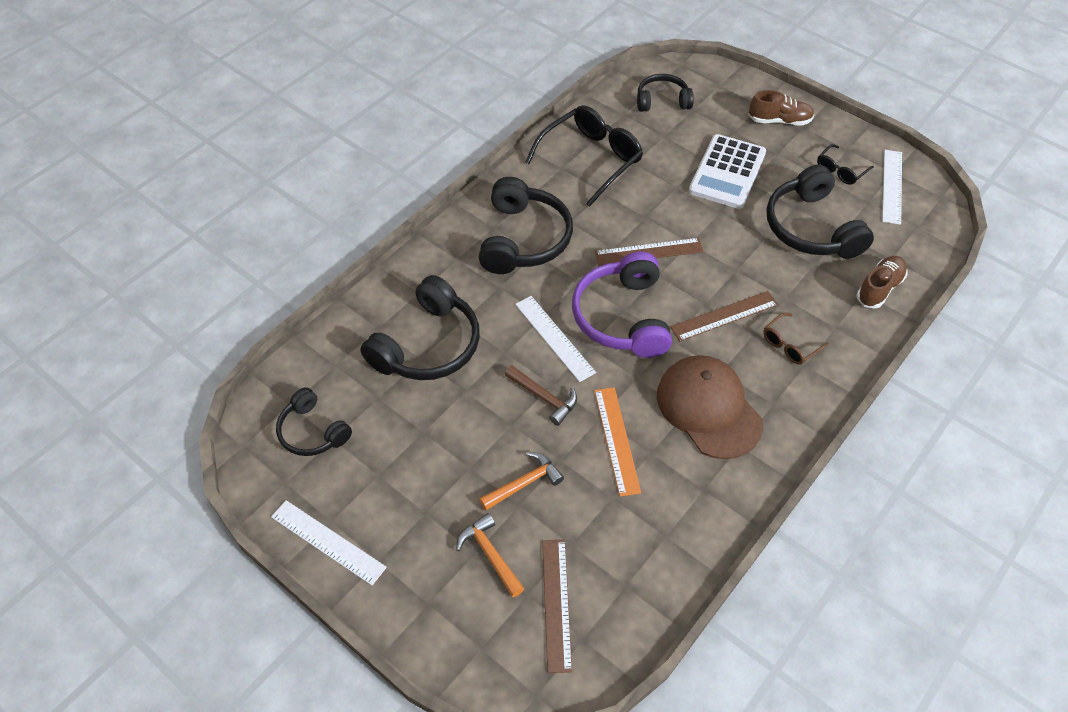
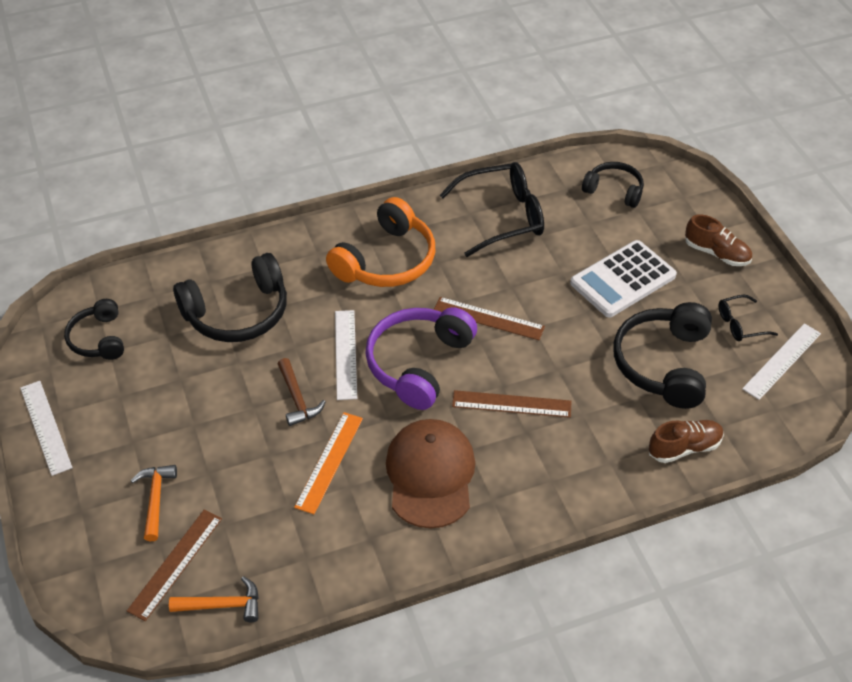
camera: 30 degrees right, 5 degrees down
black headphones [479,177,573,274] -> orange headphones [326,197,435,287]
orange hammer [479,452,564,511] -> orange hammer moved to [169,576,259,622]
brown glasses [763,313,829,365] -> none

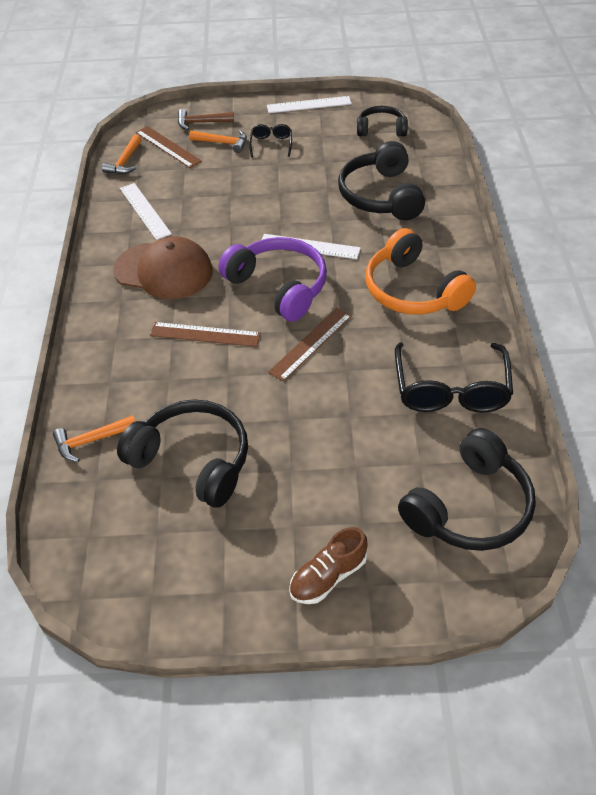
camera: 110 degrees right, 0 degrees up
brown hammer [278,358,326,426] -> brown hammer moved to [178,109,234,130]
orange ruler [294,412,363,514] -> none
brown ruler [452,390,572,418] -> brown ruler turned 75 degrees clockwise [150,322,261,347]
white calculator [570,240,677,317] -> none
black headphones [582,162,644,208] -> black headphones [398,428,536,551], size x1.67
brown shoe [649,420,724,463] -> orange hammer [53,415,135,462]
black glasses [719,295,778,341] -> black glasses moved to [249,124,292,157]
white ruler [742,323,821,400] -> white ruler moved to [120,183,172,240]

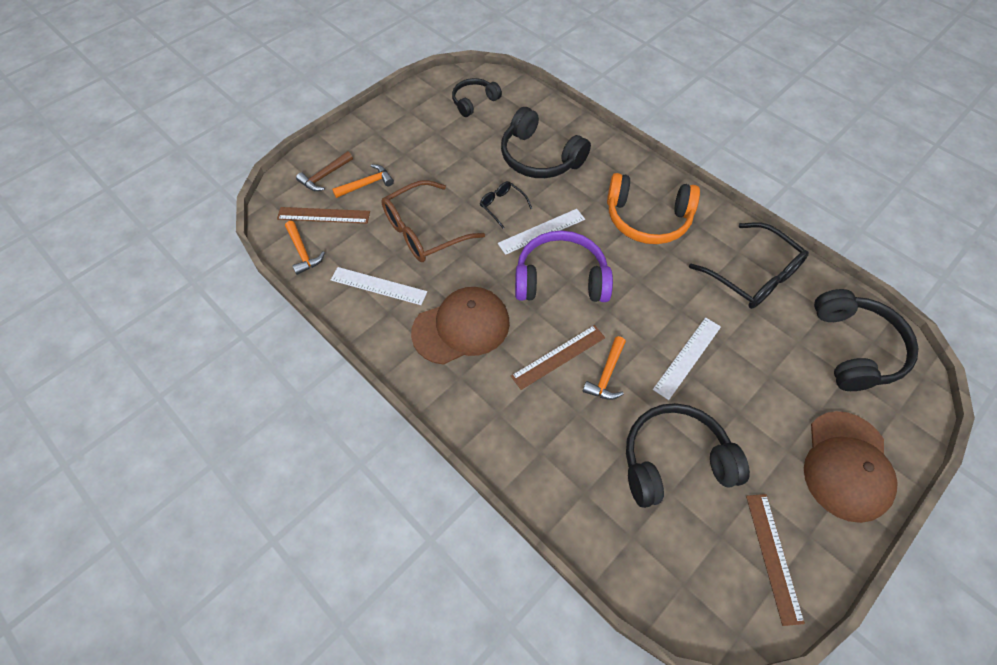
camera: 45 degrees left, 10 degrees up
orange hammer [53,415,135,462] -> orange hammer moved to [582,336,626,400]
black glasses [249,124,292,157] -> black glasses moved to [480,181,532,229]
white ruler [267,96,352,113] -> white ruler moved to [653,318,721,400]
brown ruler [268,308,352,382] -> brown ruler moved to [746,494,805,626]
brown shoe [289,527,368,604] -> brown cap [804,411,898,523]
none -> brown glasses [381,180,485,262]

